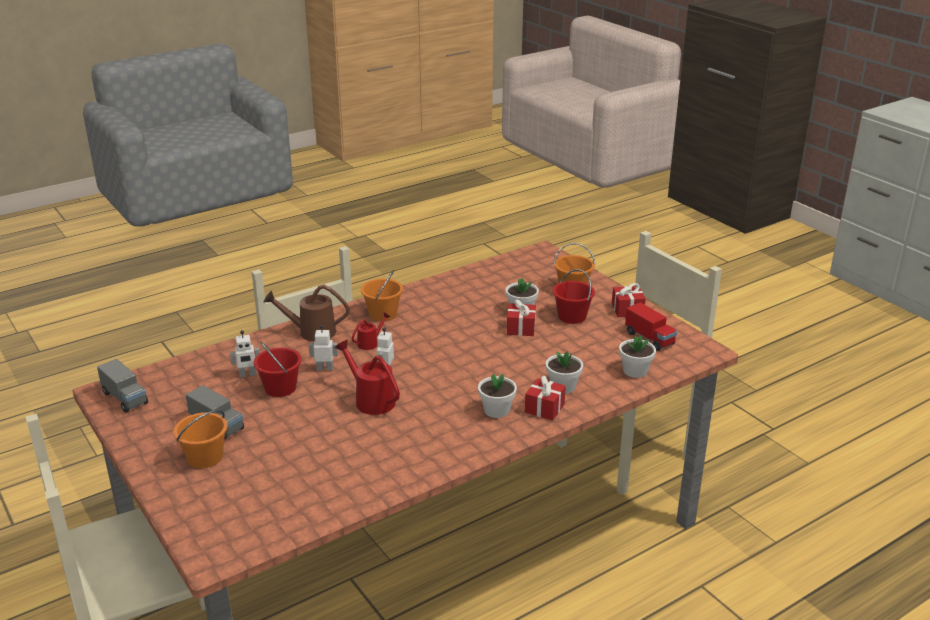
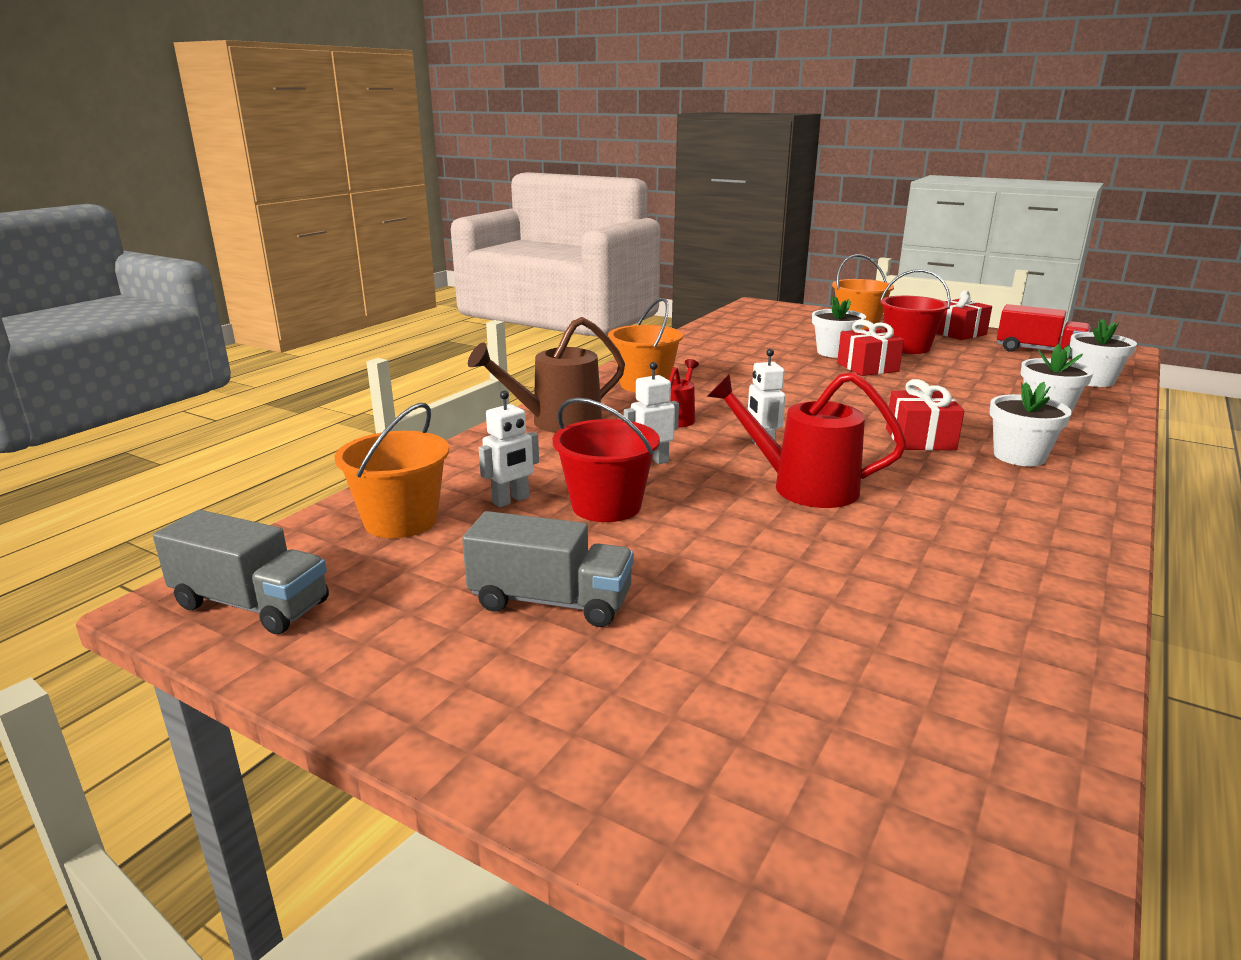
camera: 25 degrees left, 5 degrees down
orange bucket [174,410,227,468] -> orange bucket moved to [334,403,449,538]
red gift [525,376,566,421] -> red gift moved to [886,379,964,450]

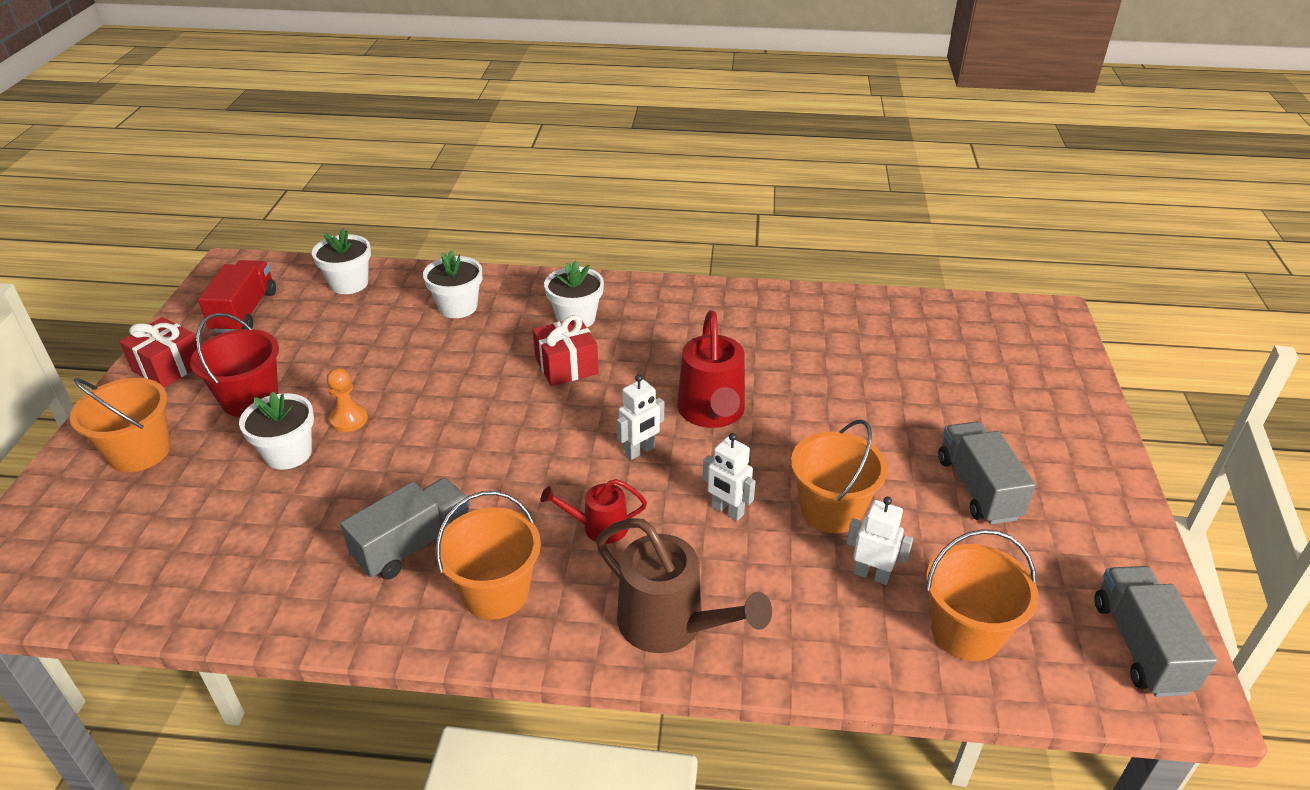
camera: 115 degrees left, 15 degrees up
red bucket [552,398,660,522] -> orange bucket [791,419,888,533]
red gift [837,320,904,376] -> orange pawn [326,368,368,432]
none -> grey truck [340,478,470,580]

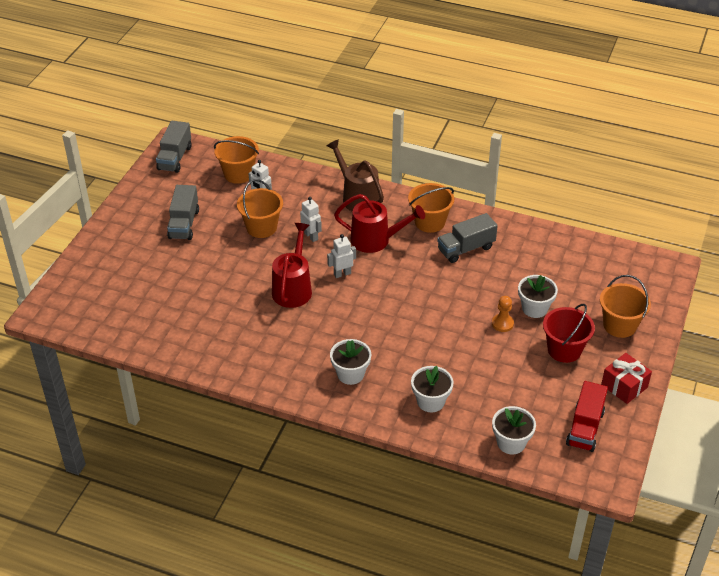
camera: 165 degrees left, 5 degrees up
red gift [533,315,599,386] -> none
red watering can [541,479,647,544] -> red watering can [334,194,425,253], size x1.77

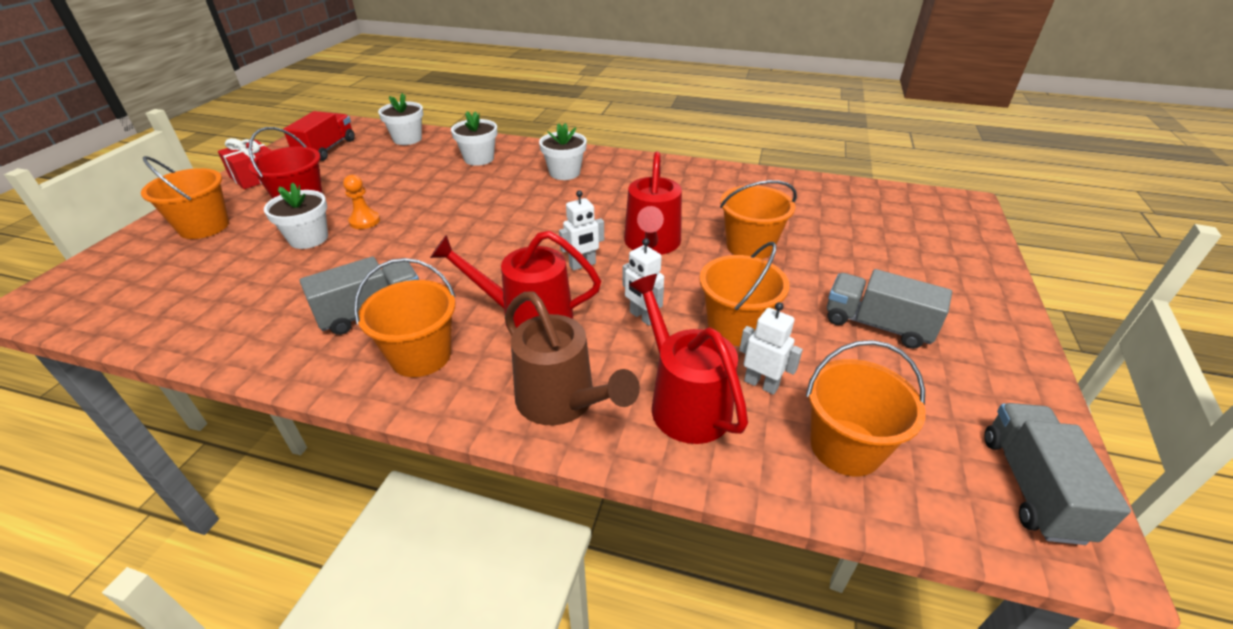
camera: 175 degrees right, 5 degrees down
grey truck [167,185,199,240] -> grey truck turned 60 degrees counterclockwise [827,269,952,349]
none -> red watering can [629,274,748,444]
none -> orange bucket [720,180,797,259]

